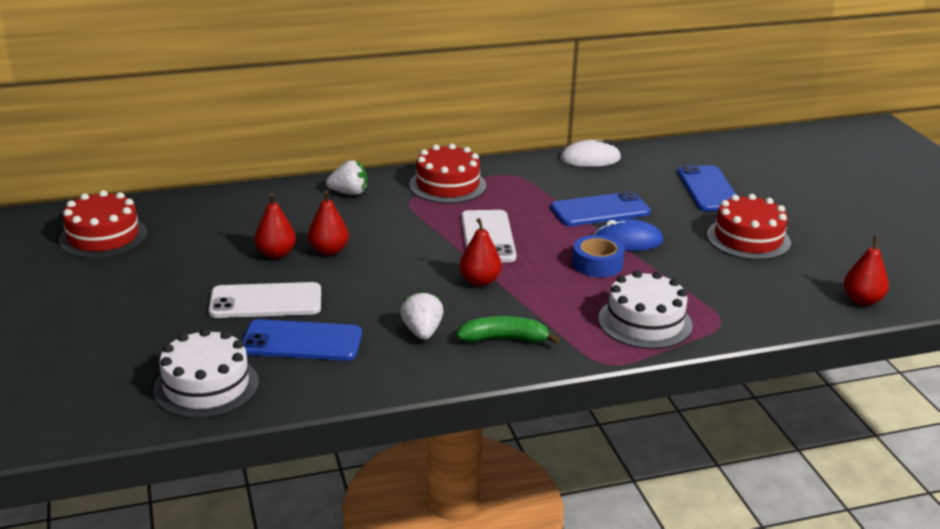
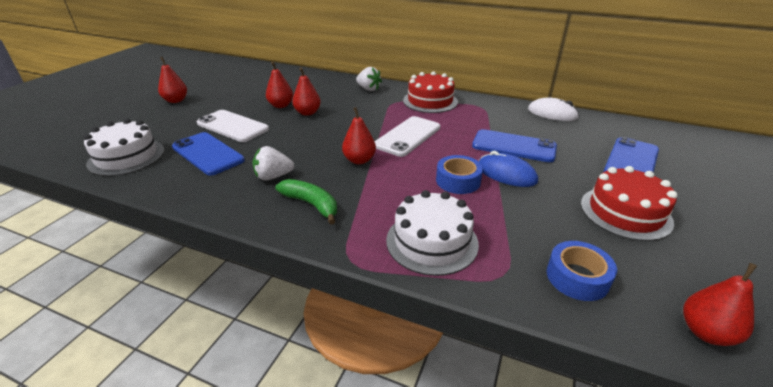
camera: 40 degrees right, 5 degrees up
red cake [59,190,147,258] -> none
white strawberry [400,290,444,340] -> white strawberry turned 135 degrees counterclockwise [252,146,294,180]
none -> red pear [158,57,187,103]
none -> blue tape [547,241,617,301]

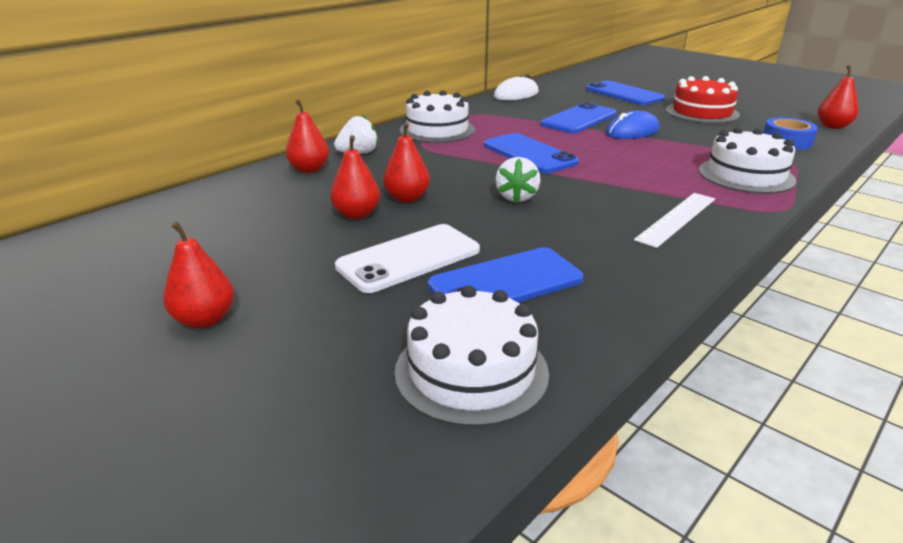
camera: 70 degrees left, 5 degrees down
white strawberry [252,146,294,180] -> white strawberry moved to [495,157,540,203]
green banana [275,179,337,225] -> white ruler [634,193,715,248]
red pear [342,107,376,164] -> red pear moved to [286,99,329,173]
white phone [374,116,440,157] -> blue phone [484,133,579,173]
red cake [403,71,458,113] -> white cake [400,90,475,143]
blue tape [436,155,483,194] -> none

